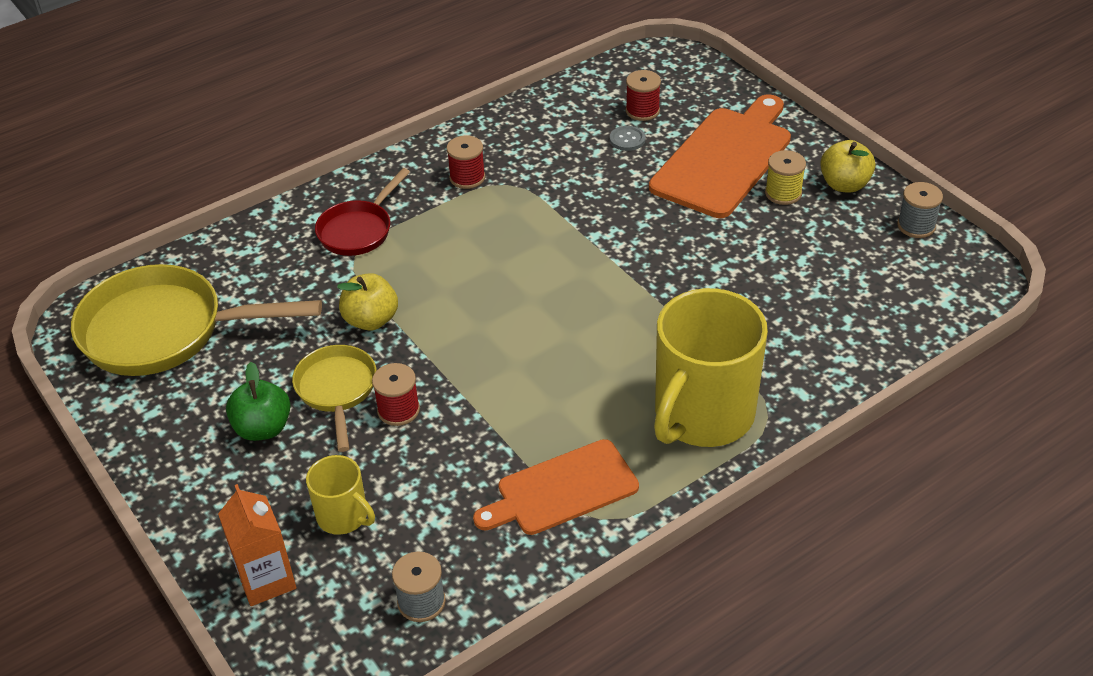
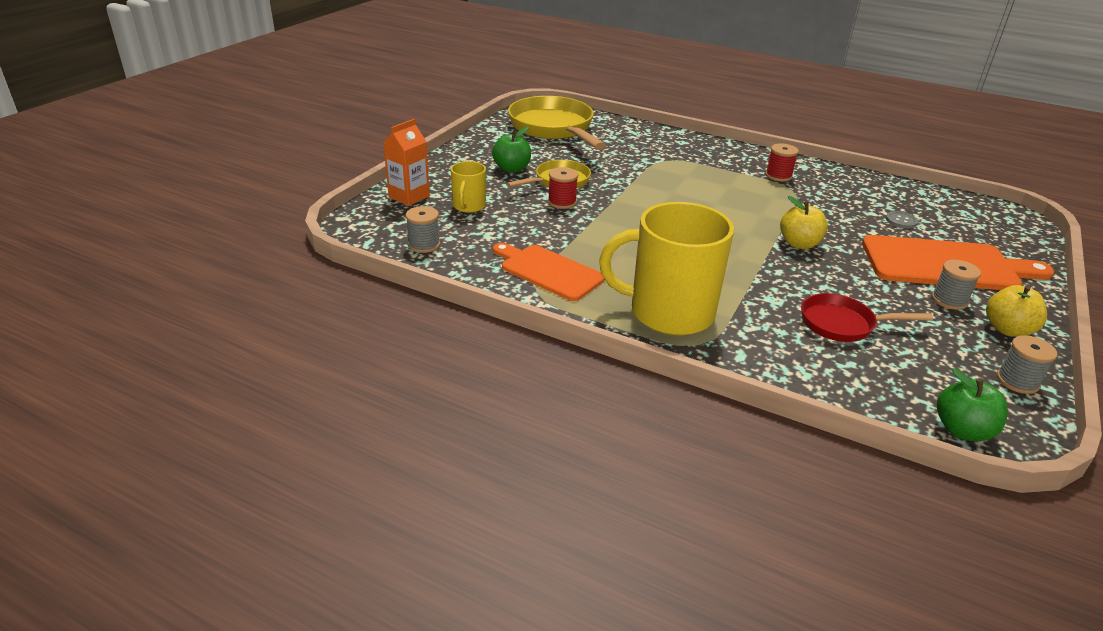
camera: 60 degrees right, 10 degrees down
red pan [315,168,410,256] -> red pan moved to [801,293,933,342]
yellow apple [337,273,398,331] -> yellow apple moved to [780,196,828,249]
red spool [626,70,661,121] -> none
yellow spool [765,150,806,205] -> grey spool [932,260,981,310]
none -> green apple [937,368,1008,441]

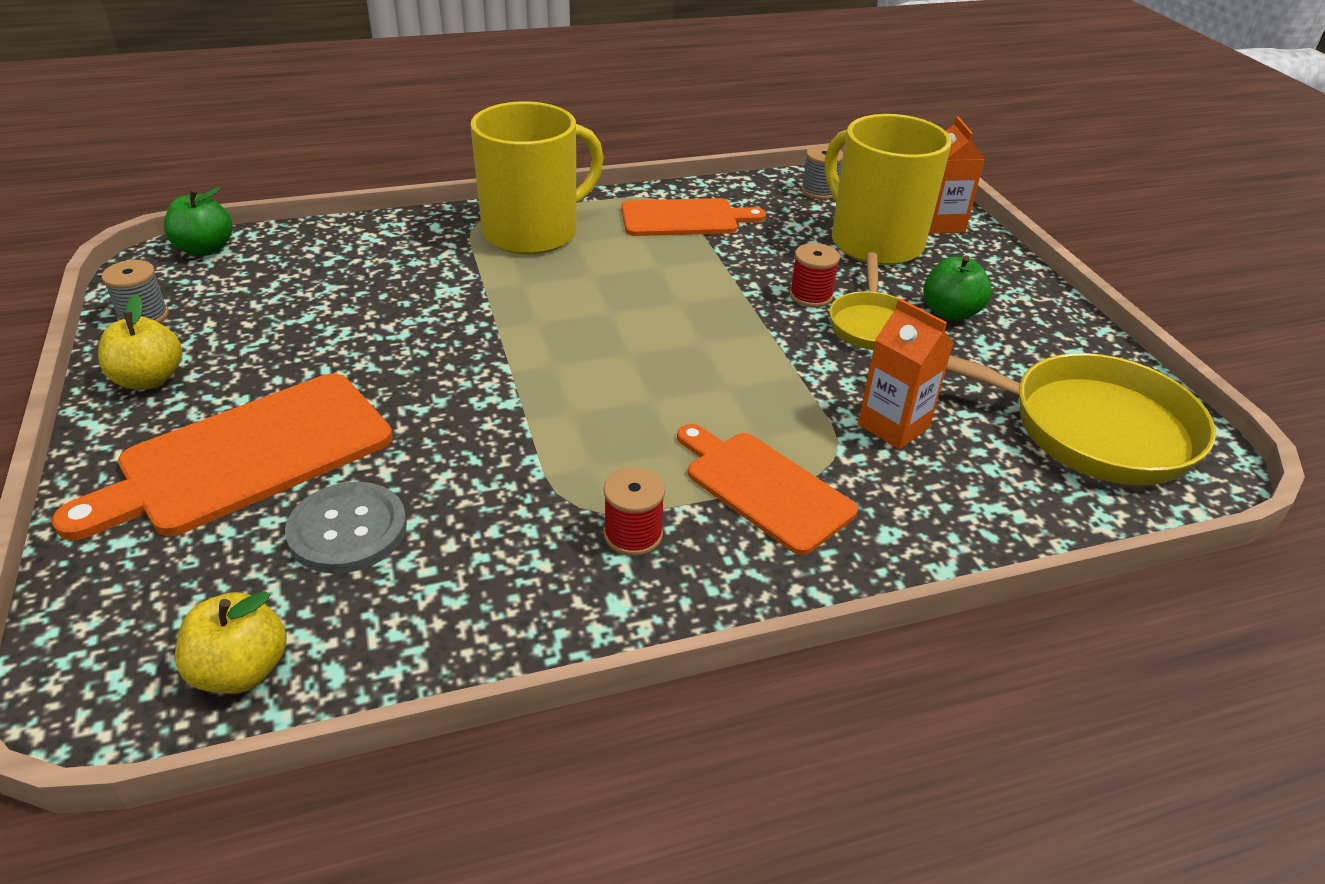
camera: 135 degrees right, 5 degrees up
yellow mug [451,161,486,213] -> yellow mug [825,114,952,265], size x2.07
yellow apple [780,196,828,249] -> yellow apple moved to [175,591,287,694]
red pan [801,293,933,342] -> none
grey button [886,211,918,229] -> grey button [285,482,407,574], size x1.88
grey spool [932,260,981,310] -> none
none -> orange cutting board [677,424,858,555]
none -> orange carton [858,298,954,449]

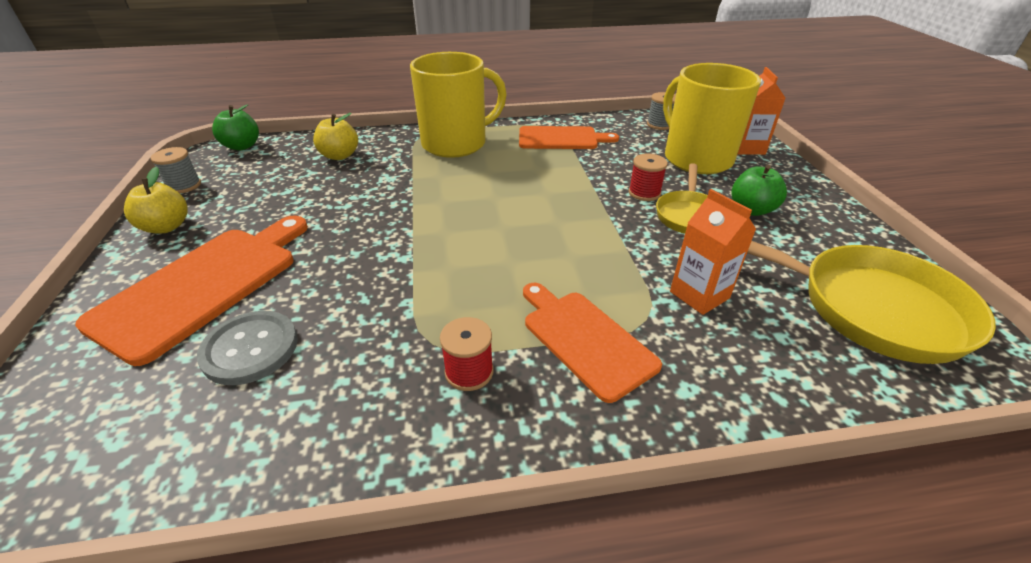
camera: 10 degrees right, 0 degrees up
orange cutting board [52,373,393,540] -> orange cutting board turned 150 degrees clockwise [75,215,308,366]
yellow apple [175,591,287,694] -> yellow apple moved to [313,113,358,160]

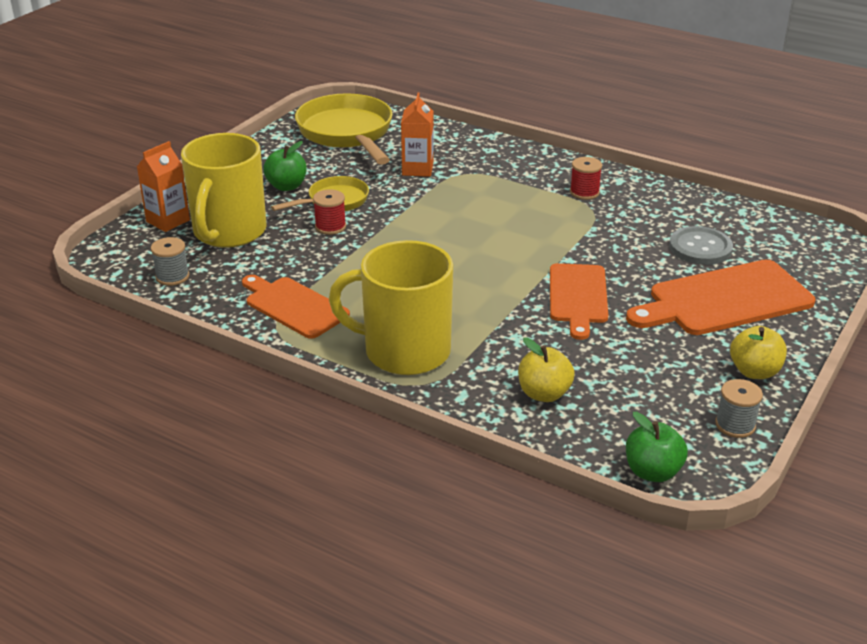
camera: 140 degrees left, 5 degrees down
orange cutting board [523,283,662,403] -> orange cutting board moved to [550,263,608,340]

